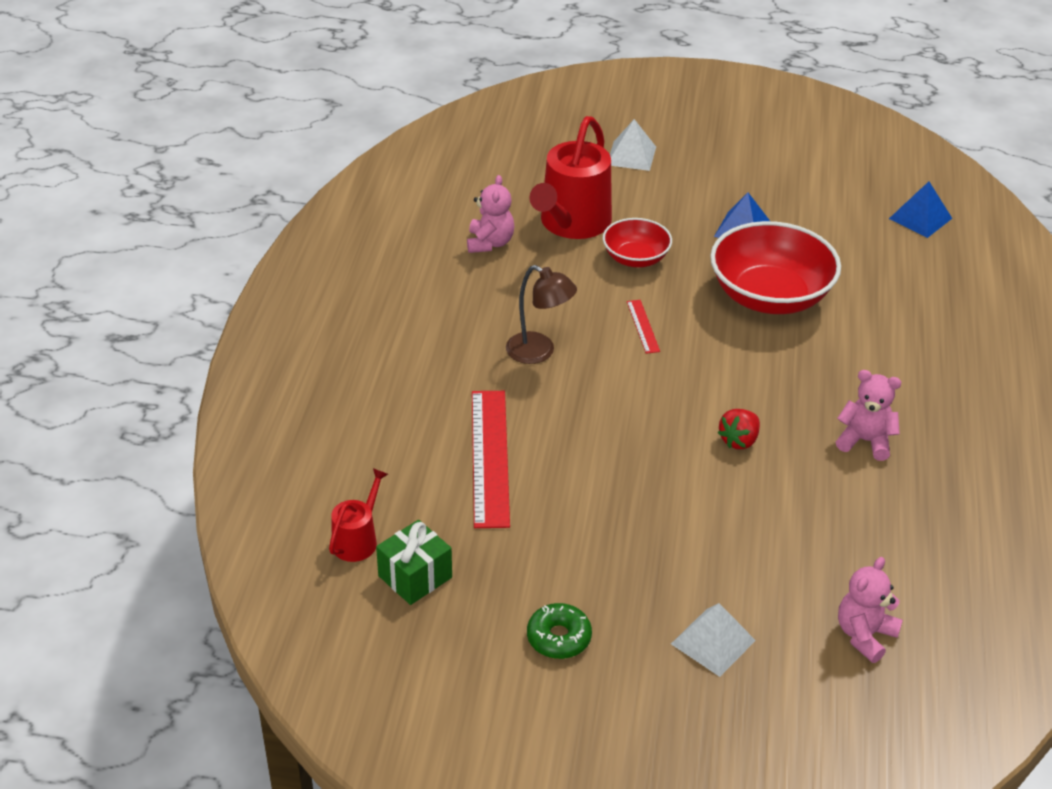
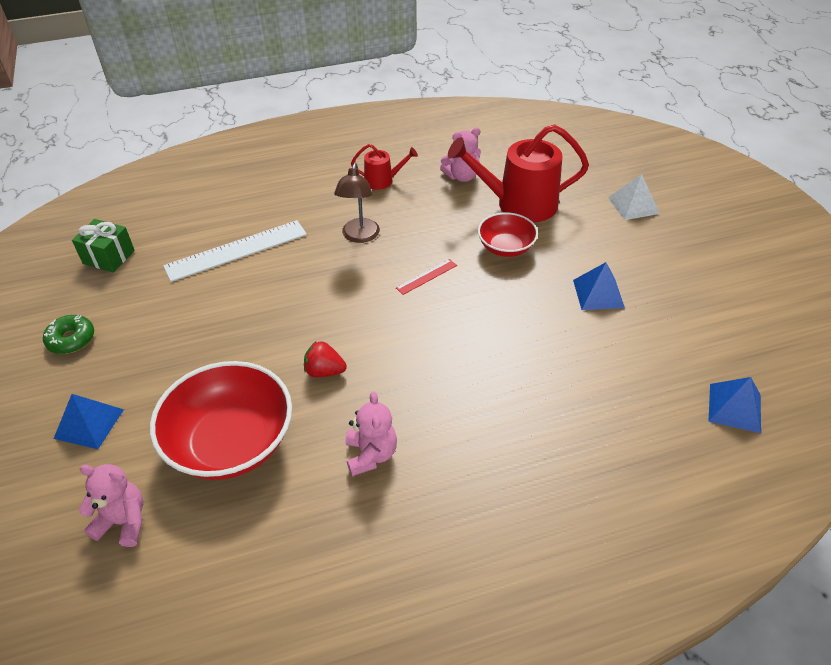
camera: 65 degrees right, 5 degrees up
red watering can [329,468,388,562] -> red watering can moved to [351,144,418,190]
red ruler [472,391,510,528] -> white ruler [163,220,307,282]
white pyramid [671,603,756,677] -> blue pyramid [54,394,124,449]
red bowl [710,221,841,314] -> red bowl moved to [150,361,292,480]

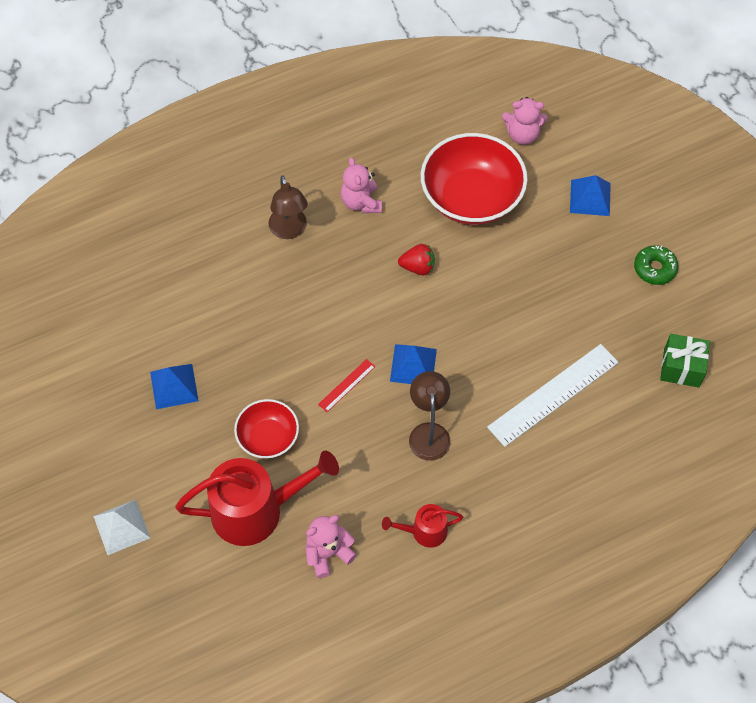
camera: 170 degrees right, 15 degrees up
blue pyramid [708,377,761,433] -> blue pyramid moved to [390,344,437,384]
none -> brown lamp [268,175,308,239]

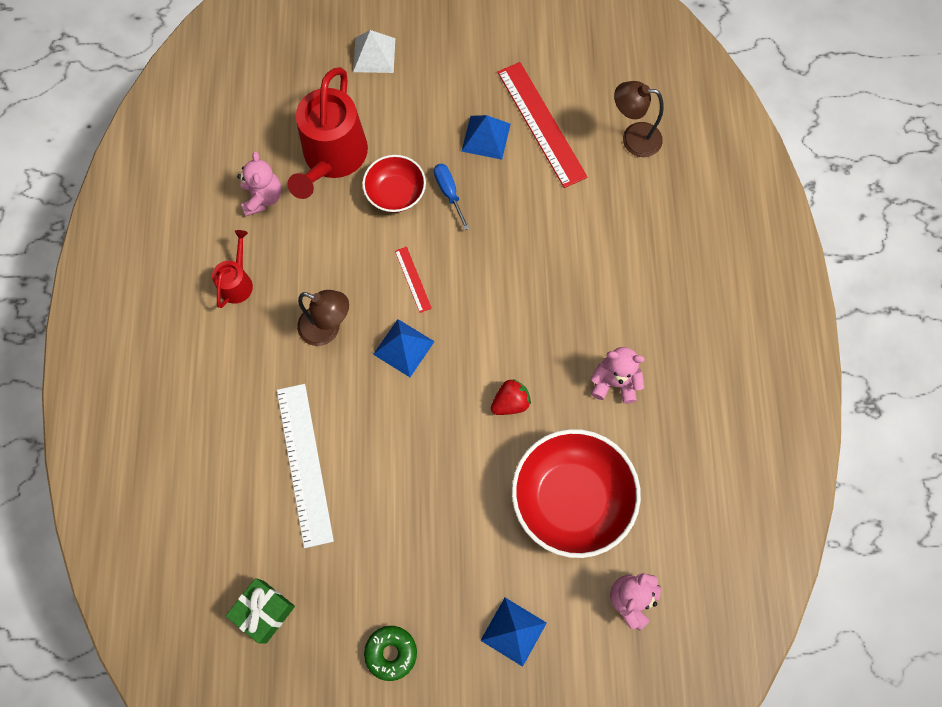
camera: 115 degrees right, 10 degrees up
brown lamp [268,175,308,239] -> brown lamp moved to [614,81,664,157]
red strawberry [398,244,435,275] -> red strawberry turned 150 degrees counterclockwise [491,379,531,415]
none -> blue screwdriver [434,164,470,230]
none -> red ruler [497,62,588,188]

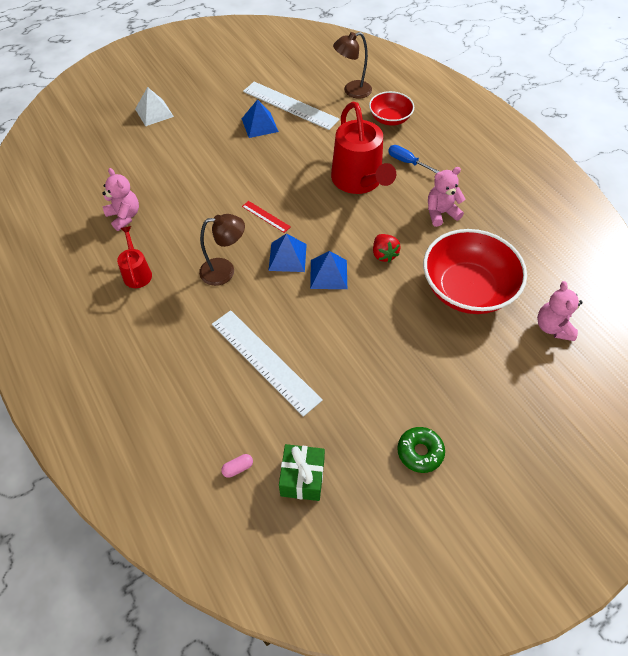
camera: 30 degrees left, 15 degrees down
red watering can [287,67,368,199] -> red watering can moved to [331,102,396,194]
red bowl [362,155,426,213] -> red bowl moved to [369,91,414,126]
blue screwdriver [434,164,470,230] -> blue screwdriver moved to [388,145,440,173]
blue pyramid [480,598,547,667] -> blue pyramid moved to [310,251,347,289]
red strawberry [491,379,531,415] -> red strawberry turned 135 degrees clockwise [373,234,401,262]
red ruler [497,62,588,188] -> white ruler [243,82,340,130]
none -> pink capsule [221,454,253,478]

